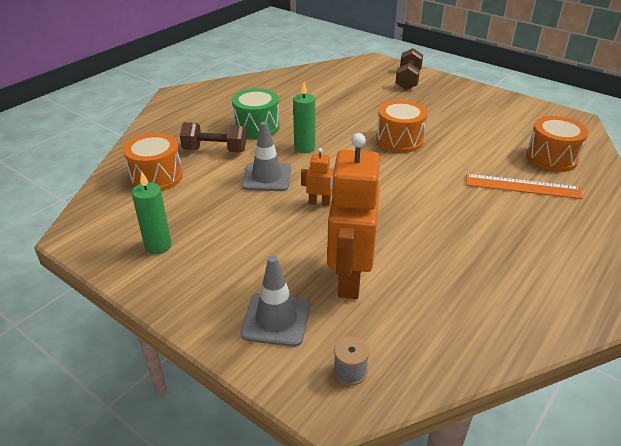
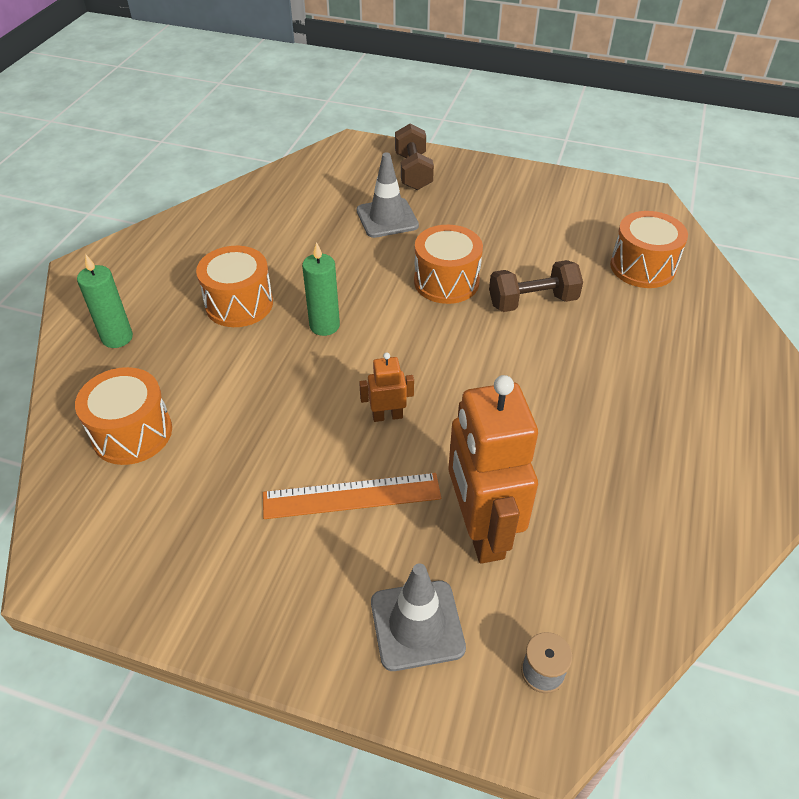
camera: 20 degrees left, 10 degrees up
green candle [132,172,172,254] -> green candle moved to [77,254,133,348]
brown dumbbell [180,122,246,152] -> brown dumbbell moved to [489,260,583,312]
green drum [232,88,280,139] -> orange drum [196,246,273,327]
grey traffic cone [242,121,291,191] -> grey traffic cone moved to [357,152,419,238]
orange ruler [466,174,583,199] -> orange ruler moved to [263,473,441,519]

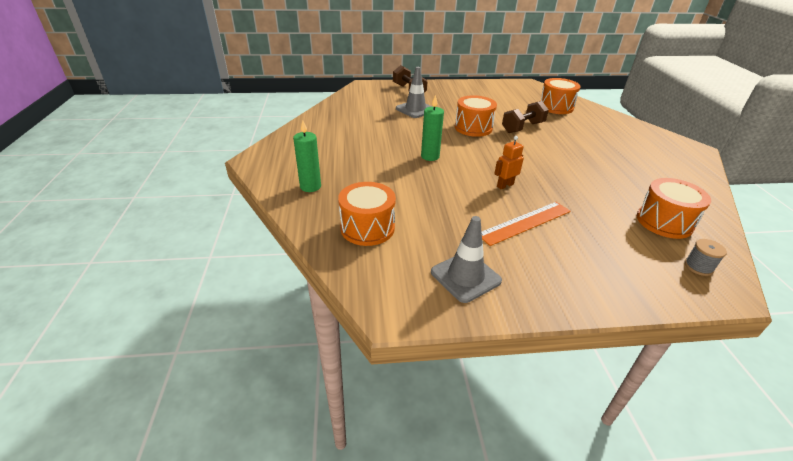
camera: 25 degrees left, 10 degrees down
orange drum [196,246,273,327] -> orange drum moved to [637,178,711,239]
grey traffic cone [371,563,466,671] -> grey traffic cone moved to [431,216,502,303]
orange robot [448,375,538,564] -> none

